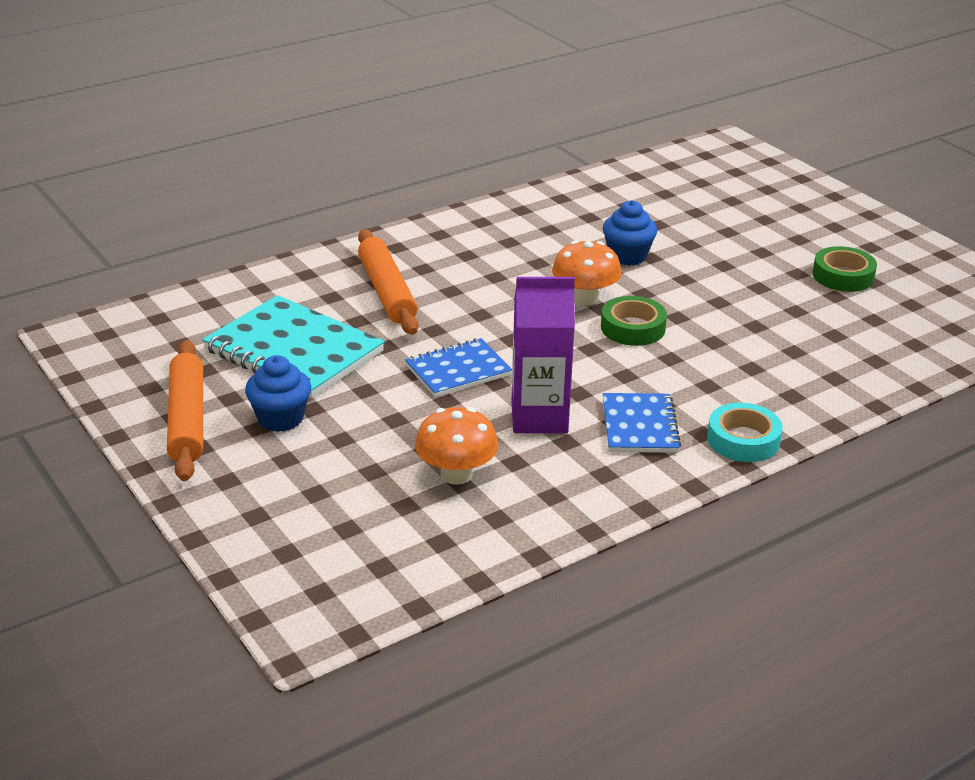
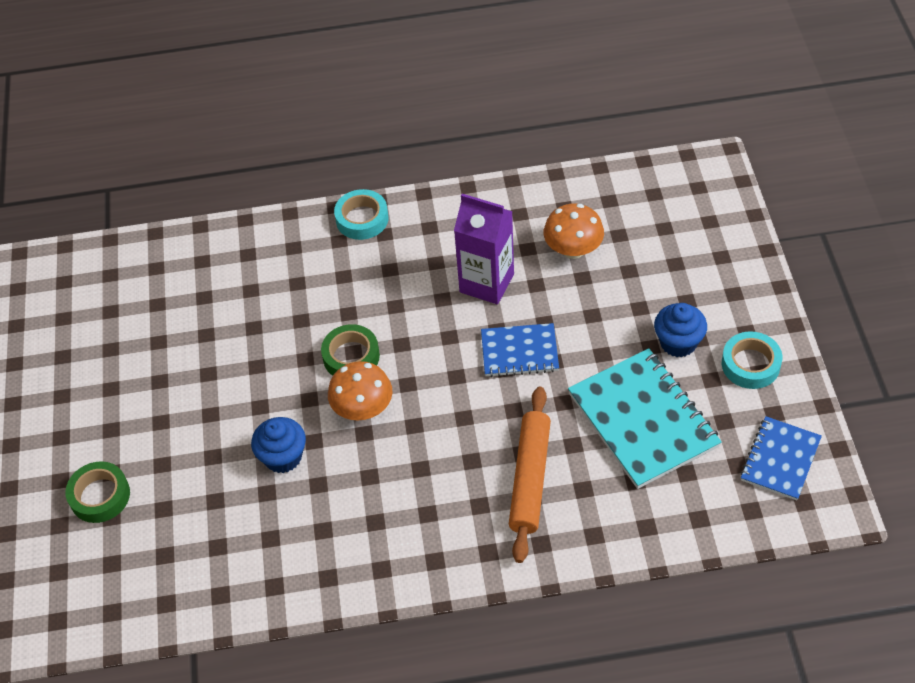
camera: 150 degrees left, 20 degrees up
orange rolling pin [167,340,203,481] -> turquoise tape [722,331,782,389]
blue notebook [603,393,681,453] -> blue notebook moved to [740,416,822,501]
green tape [812,246,877,292] -> green tape moved to [65,461,130,523]

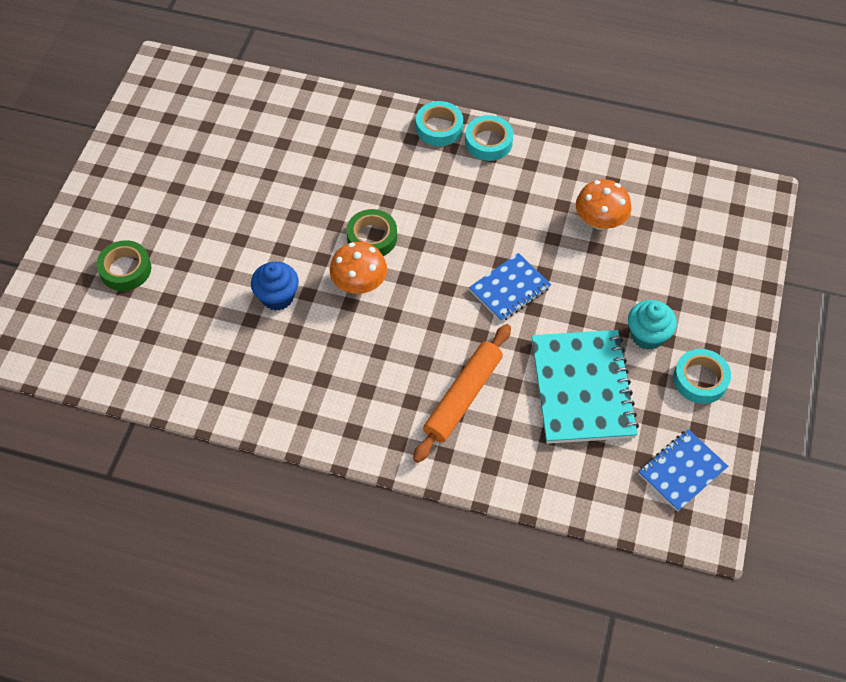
camera: 20 degrees right, 5 degrees up
purple carton [454,194,514,304] -> none
blue notebook [481,323,559,377] -> blue notebook turned 60 degrees counterclockwise [469,253,551,322]
blue cupcake [654,303,707,357] -> turquoise cupcake [628,300,677,350]
none -> turquoise tape [465,115,513,161]

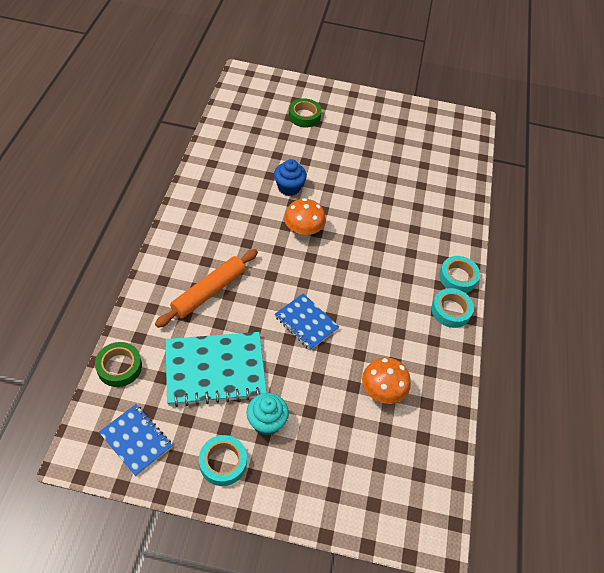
camera: 80 degrees right, 5 degrees down
green tape [346,209,397,256] -> green tape moved to [95,342,142,387]
orange rolling pin [413,324,511,463] -> orange rolling pin turned 75 degrees counterclockwise [155,249,258,328]

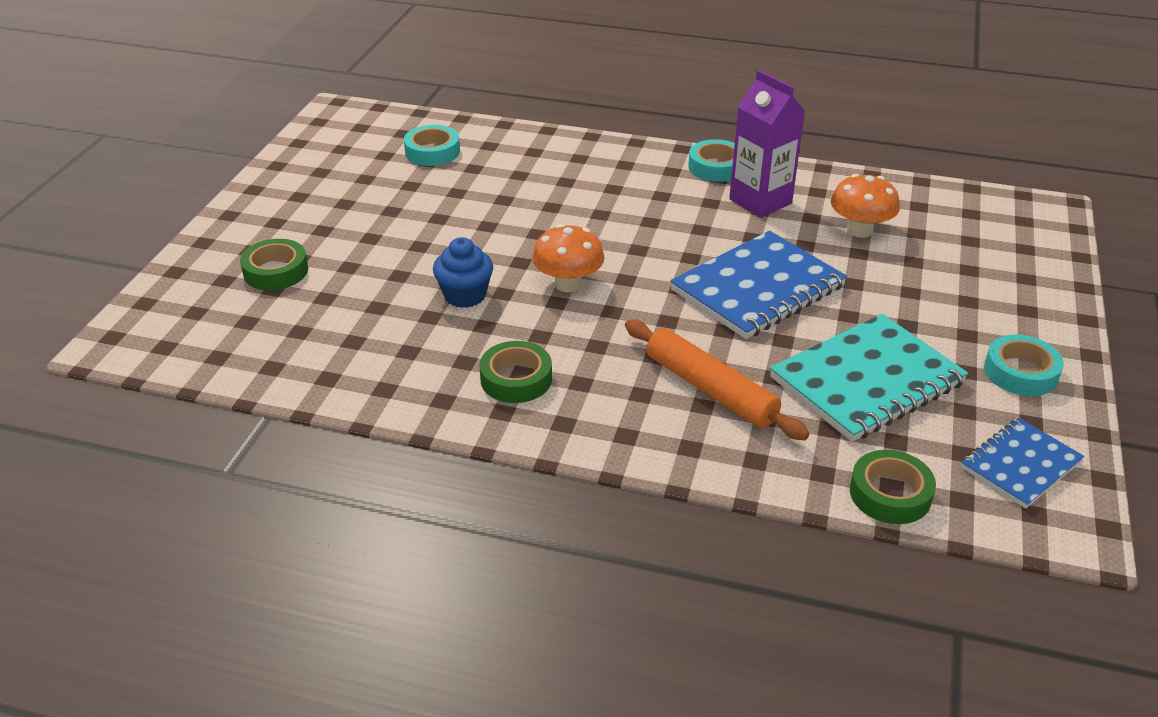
camera: 80 degrees left, 15 degrees down
turquoise notebook [165,332,267,407] -> turquoise notebook turned 60 degrees clockwise [770,314,969,442]
turquoise cupcake [246,393,289,436] -> none
blue notebook [275,293,339,350] -> blue notebook [670,231,847,339], size x1.70
turquoise tape [439,256,480,293] -> turquoise tape moved to [404,125,460,166]
none -> green tape [479,341,552,403]
none -> purple carton [729,70,805,218]

